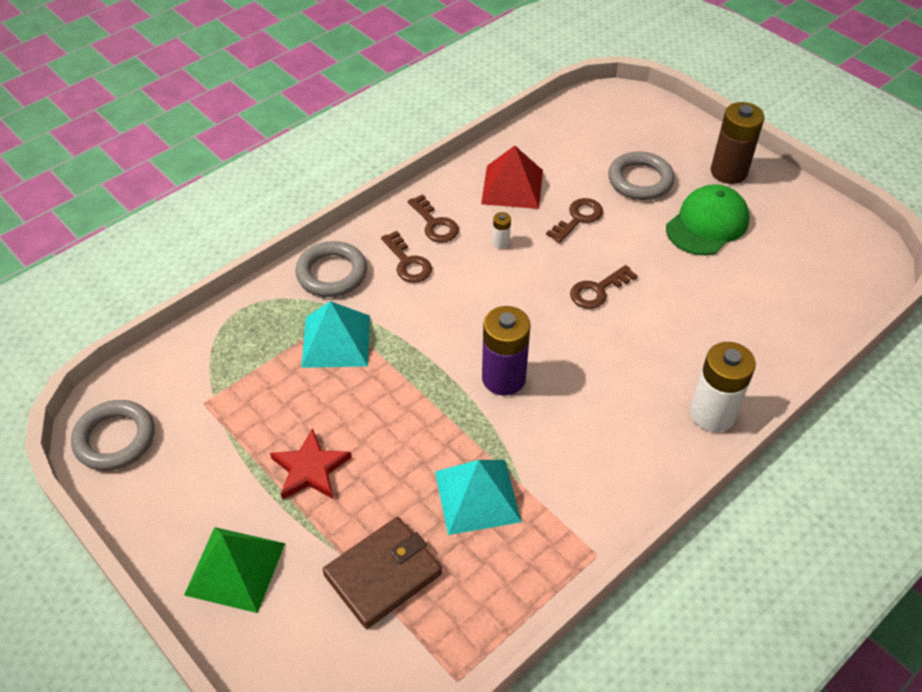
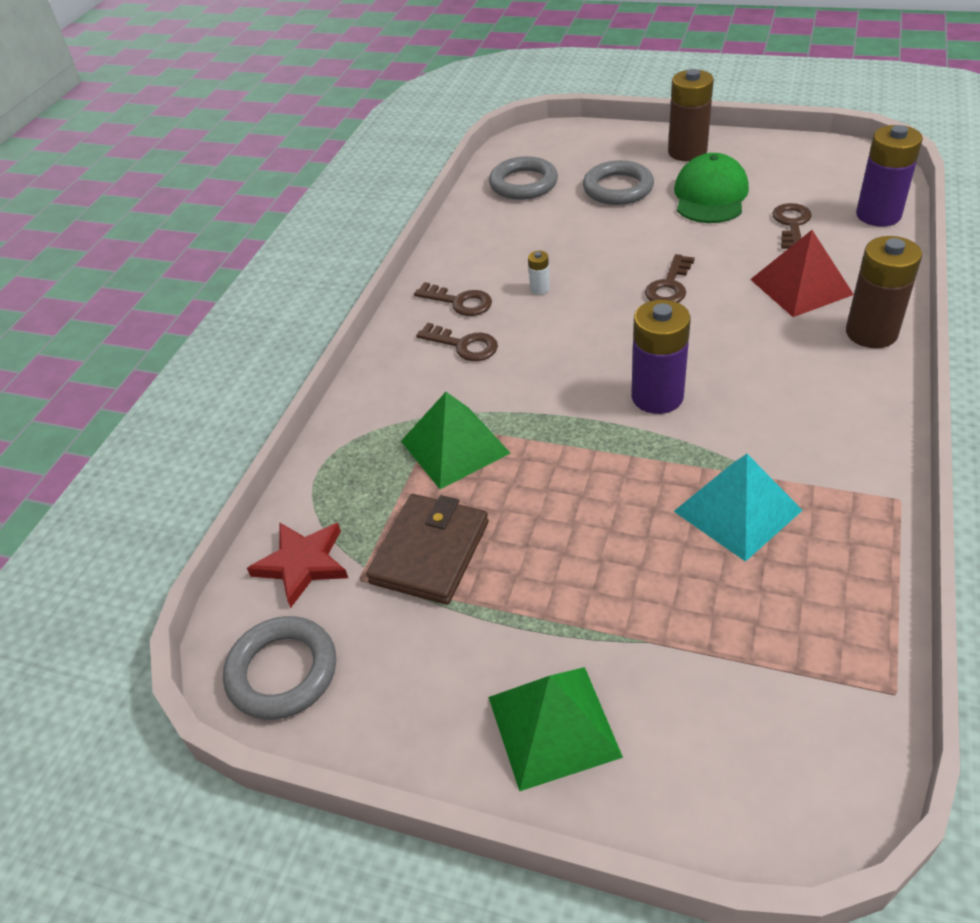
camera: 25 degrees left, 5 degrees down
red star [270,428,352,500] -> red star moved to [247,523,348,608]
grey ring [295,241,367,297] -> grey ring moved to [489,156,558,200]
turquoise pyramid [301,301,370,368] -> green pyramid [401,392,510,489]
brown wallet [323,517,442,629] -> brown wallet moved to [366,494,489,605]
red pyramid [481,146,543,209] -> red pyramid moved to [750,230,854,317]
brown key [546,198,603,243] -> brown key moved to [772,203,812,249]
white battery [690,342,756,432] -> brown battery [846,236,922,348]
none -> purple battery [856,125,923,226]

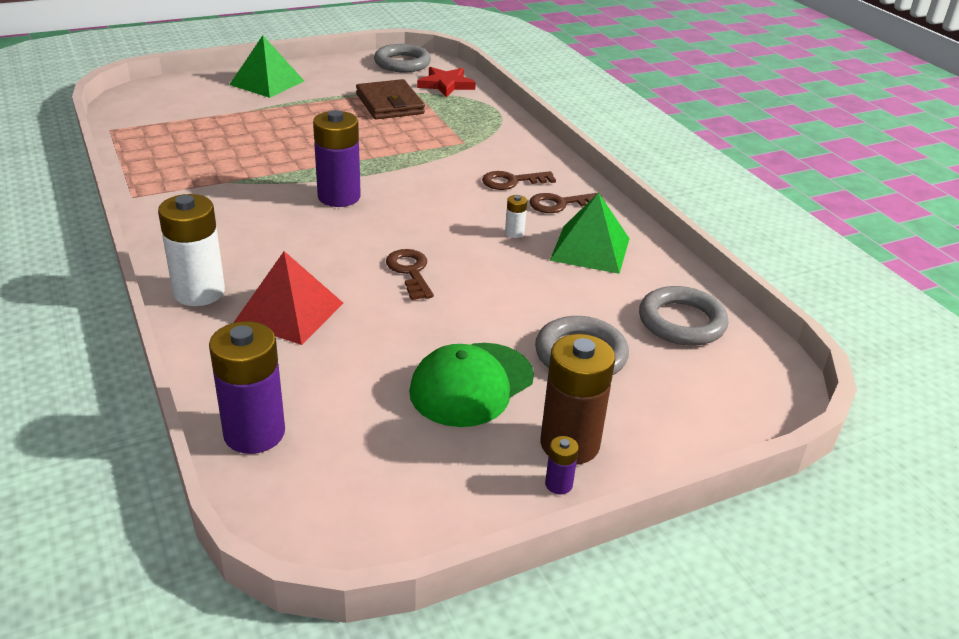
camera: 130 degrees right, 10 degrees down
green pyramid [401,392,510,489] -> green pyramid moved to [550,192,630,274]
green cap [674,153,749,223] -> green cap turned 75 degrees clockwise [409,343,534,427]
turquoise pyramid [674,454,803,562] -> none
brown key [772,203,812,249] -> none
brown battery [846,236,922,348] -> white battery [158,194,225,306]
none -> purple battery [545,436,579,495]

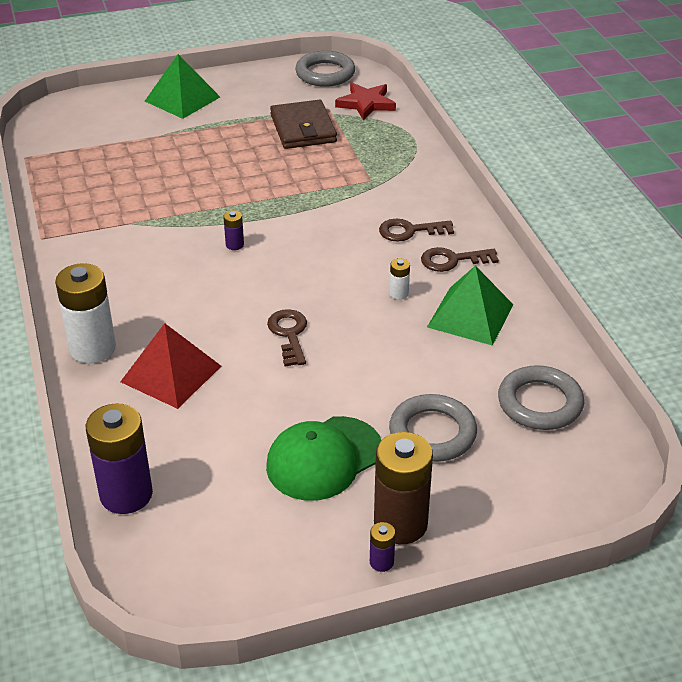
camera: 10 degrees right, 5 degrees up
purple battery [313,110,361,207] -> purple battery [223,210,244,250], size x0.44

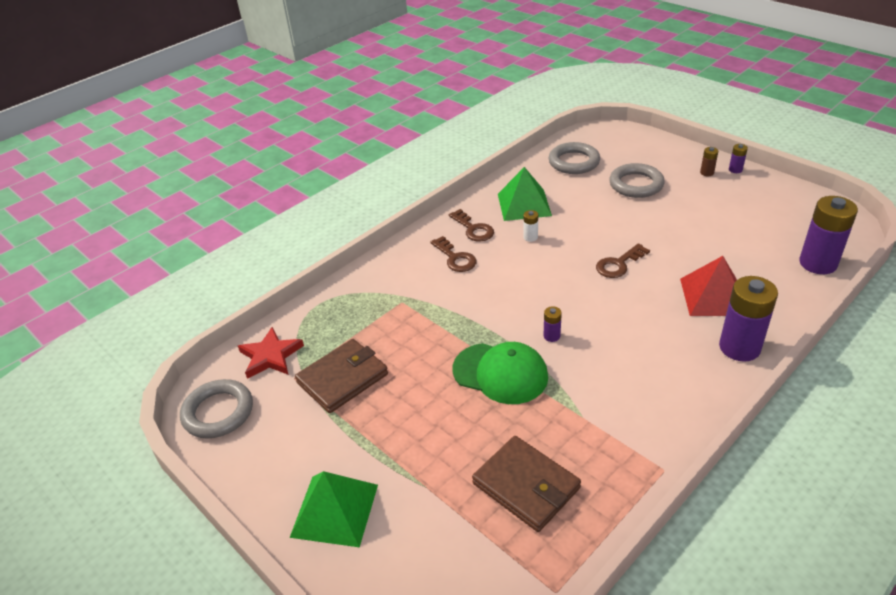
camera: 115 degrees left, 0 degrees up
white battery [55,263,116,363] -> purple battery [719,276,778,362]
green cap [266,416,381,501] -> green cap moved to [453,342,548,404]
brown battery [374,432,433,544] -> brown battery [700,147,718,176], size x0.44
none -> brown wallet [472,436,581,532]

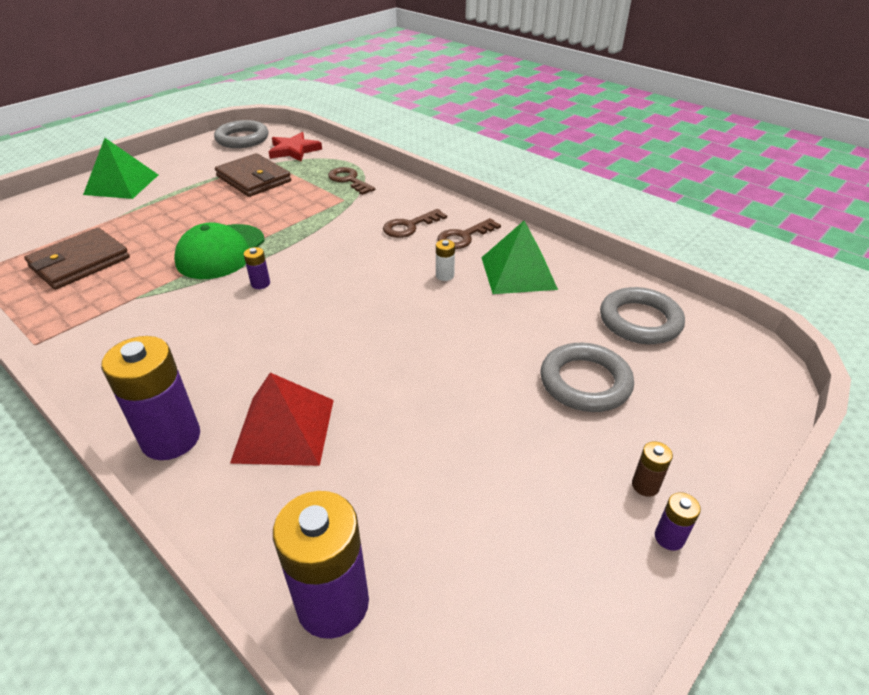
camera: 85 degrees right, 0 degrees up
brown key [596,243,650,278] -> brown key moved to [328,167,375,195]

